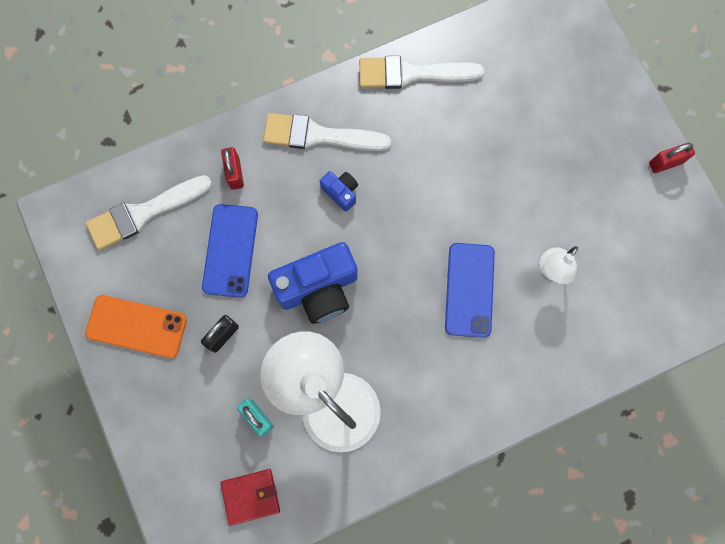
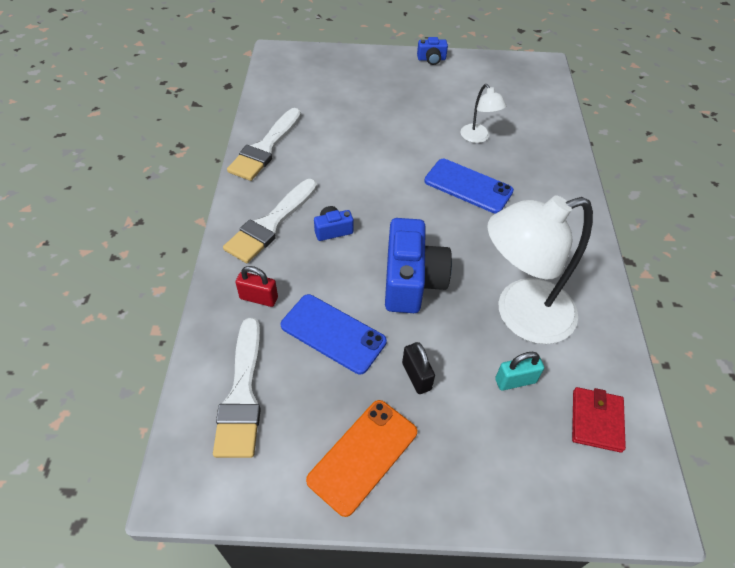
camera: 65 degrees left, 25 degrees down
red padlock [649,143,695,173] -> blue camera [417,37,448,65]

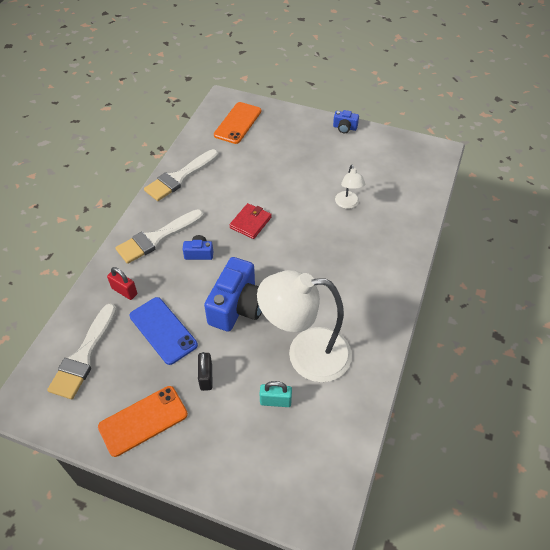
camera: 20 degrees right, 0 degrees up
blue phone [424,159,514,214] -> none
red wallet [572,387,626,453] -> red wallet moved to [229,203,272,239]
none -> orange phone [214,102,261,144]

